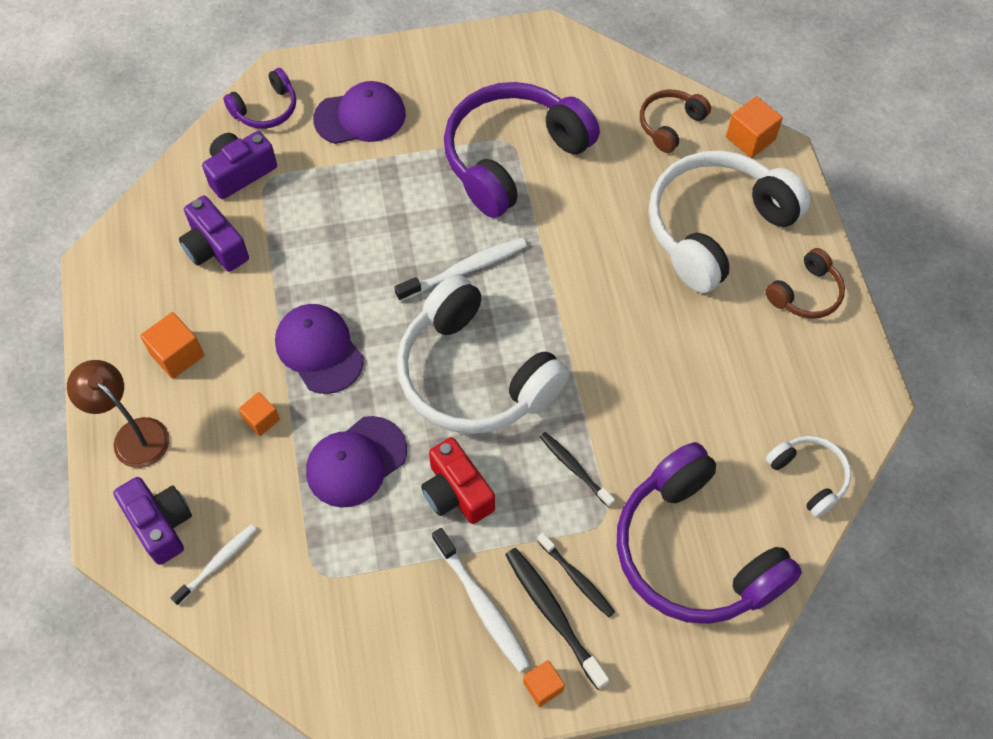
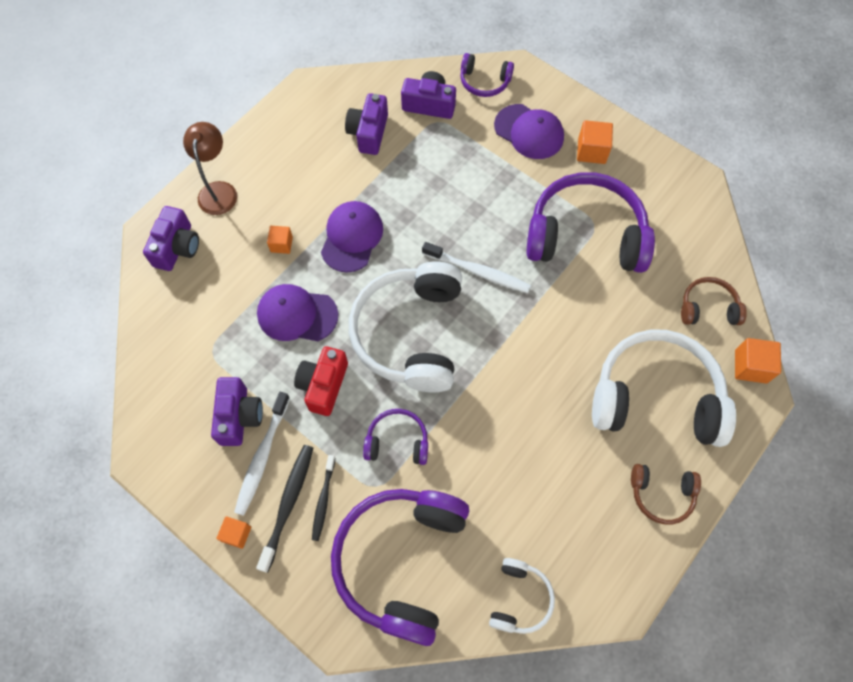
camera: 50 degrees right, 5 degrees up
orange cube [140,312,204,379] -> orange cube moved to [577,120,613,164]
white toothbrush [171,525,256,605] -> none
black toothbrush [540,432,615,507] -> purple headphones [363,409,428,465]
none -> purple camera [211,377,263,446]

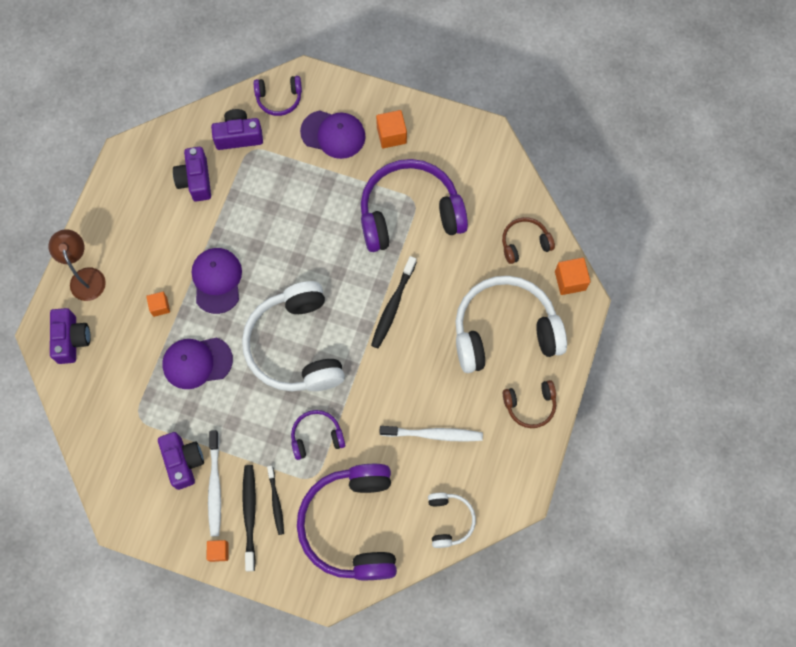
camera: 20 degrees left, 5 degrees up
red camera [294,346,348,416] -> none
white toothbrush [422,242,531,293] -> white toothbrush moved to [379,426,483,442]
none -> black toothbrush [371,256,417,348]

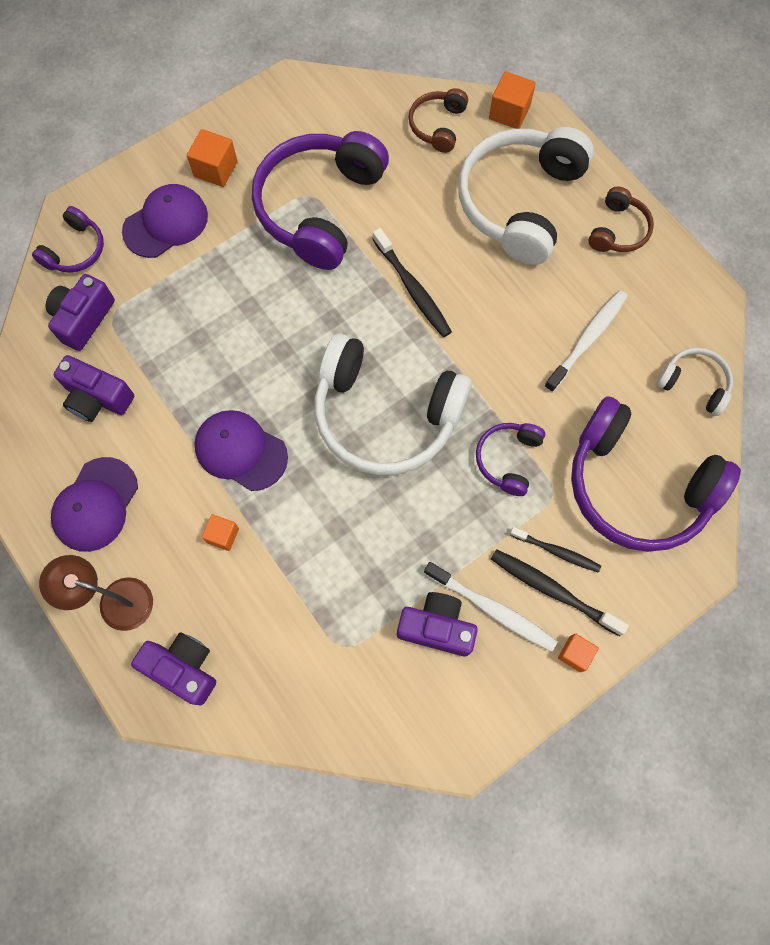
camera: 55 degrees left, 0 degrees up
purple cap [162,337,233,389] -> purple cap moved to [51,457,138,552]

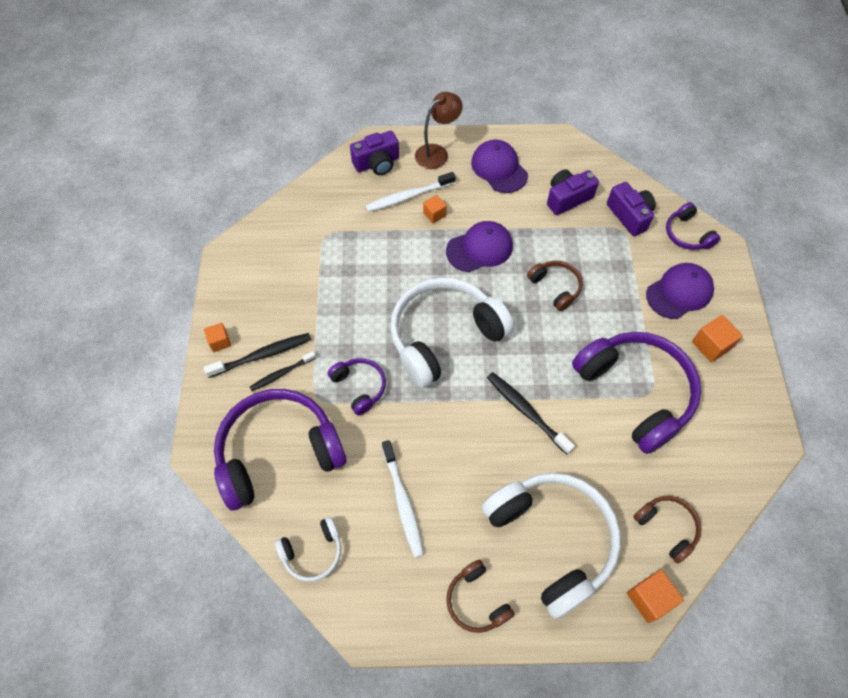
camera: 125 degrees right, 10 degrees down
purple cap [122,184,208,258] -> purple cap turned 120 degrees counterclockwise [646,263,714,319]
black toothbrush [372,228,452,337] -> black toothbrush turned 45 degrees clockwise [487,372,575,455]
purple camera [397,592,478,657] -> none
white toothbrush [424,562,558,652] -> white toothbrush moved to [365,172,456,212]
none -> brown headphones [527,261,583,311]

